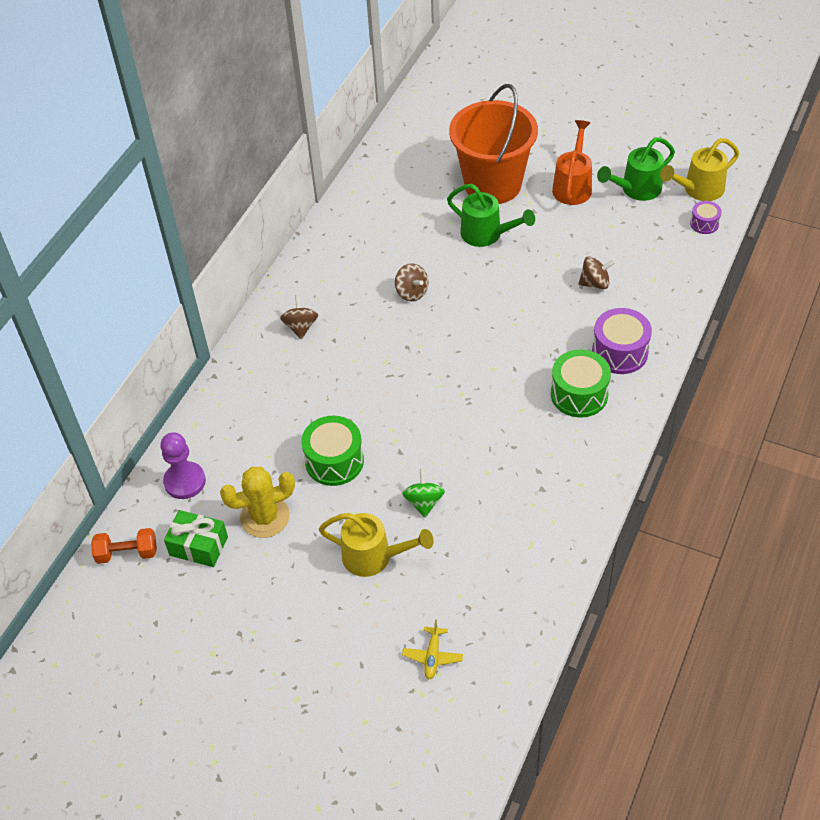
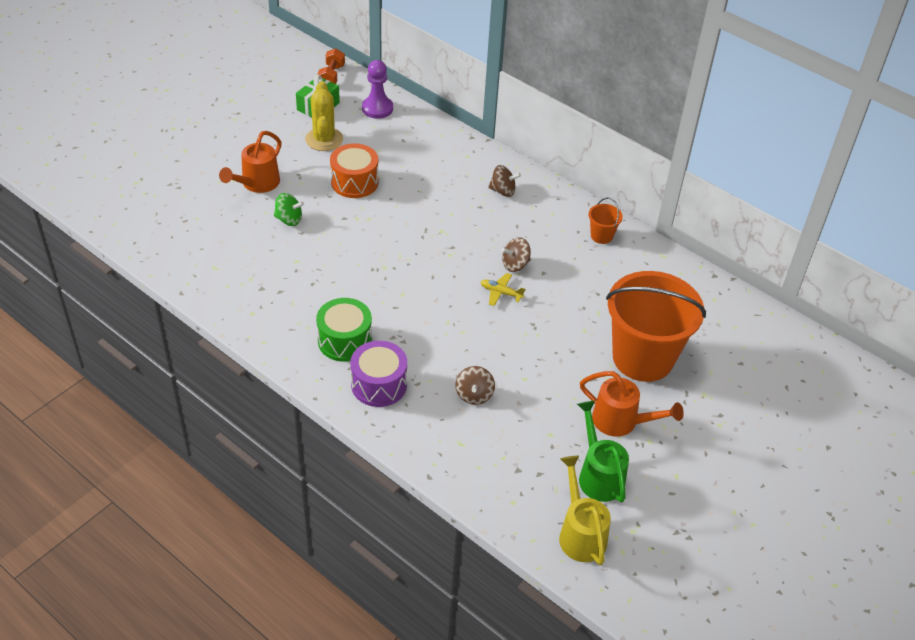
camera: 100 degrees right, 5 degrees down
green drum [301,416,364,486] -> orange drum [330,143,379,198]
yellow watering can [319,513,434,577] -> orange watering can [219,131,281,193]
yellow plane [402,620,463,679] -> yellow plane moved to [481,273,526,306]
green watering can [447,184,535,247] -> none
purple drum [690,201,722,234] -> none
none -> orange bucket [589,198,623,244]

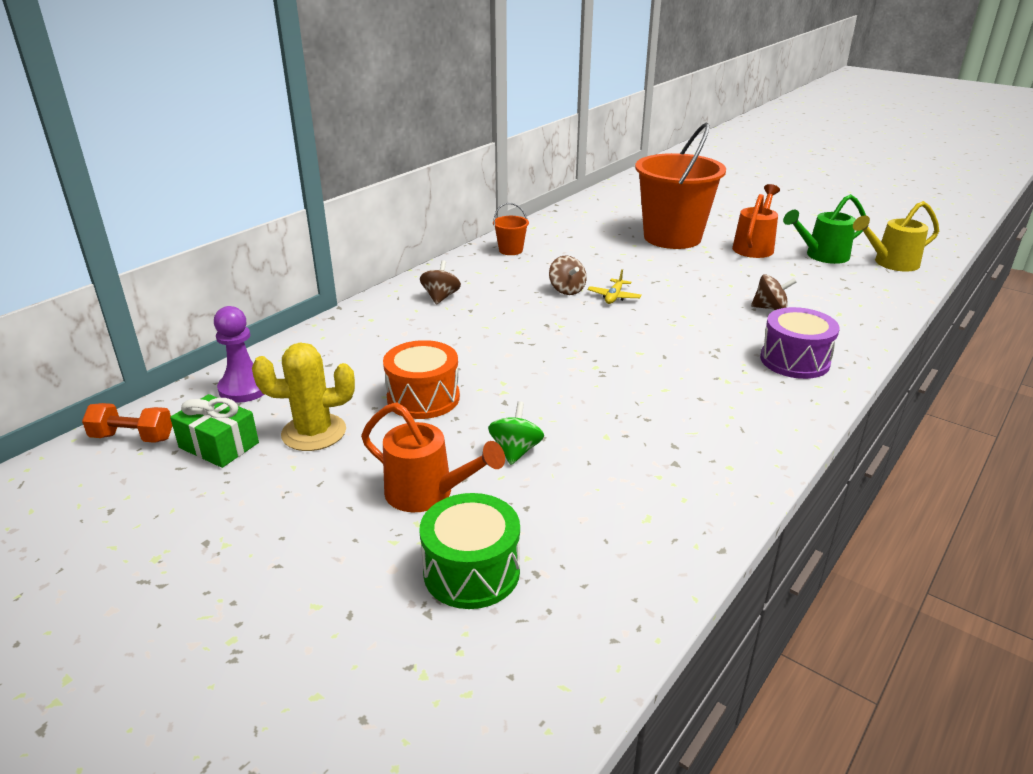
camera: 90 degrees left, 15 degrees down
green drum [316,298,372,362] -> green drum moved to [420,493,520,609]

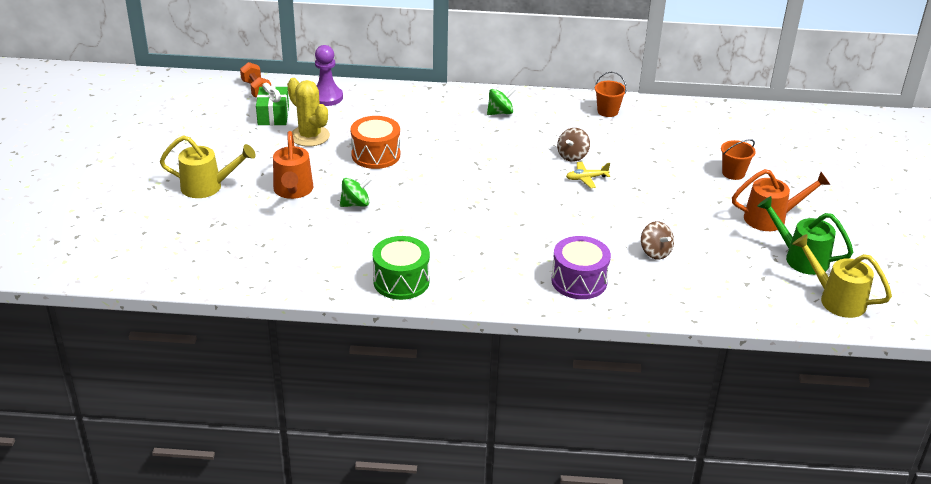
camera: 55 degrees right, 5 degrees up
brown spinning top [420,261,461,305] -> green spinning top [487,88,516,115]
green drum [420,493,520,609] -> green drum moved to [373,236,430,300]
orange bucket [635,123,726,249] -> orange bucket [721,139,756,180], size x0.40
none -> yellow watering can [160,135,256,198]

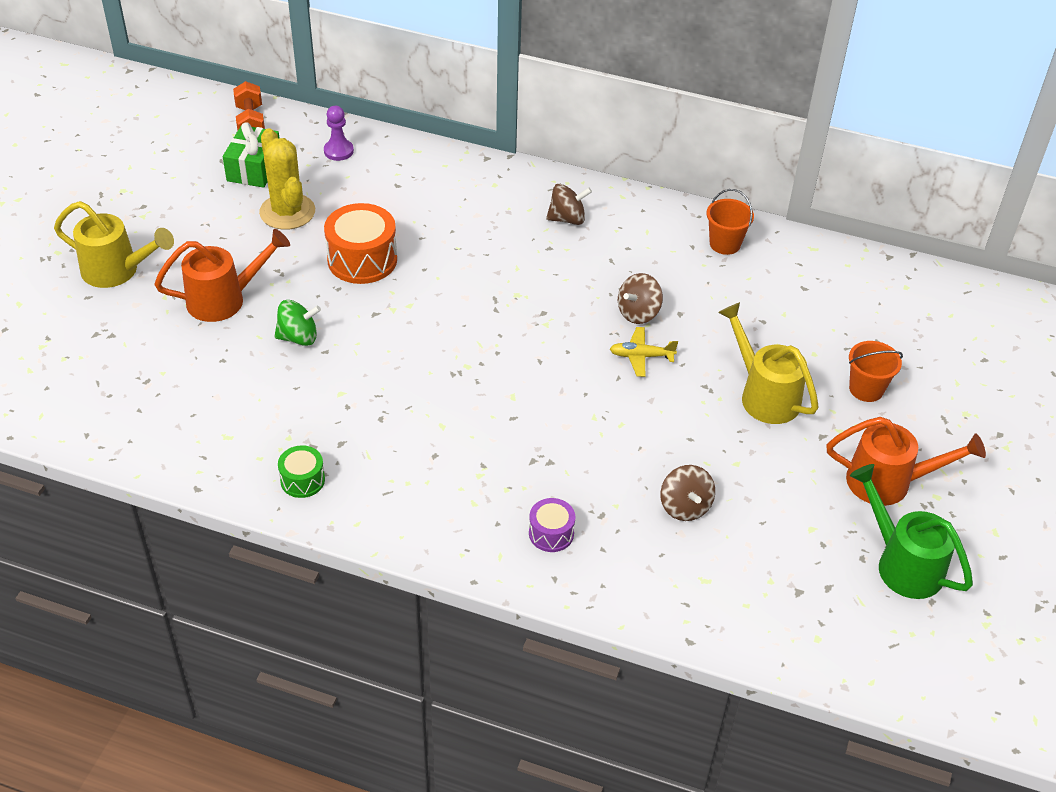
camera: 15 degrees right, 10 degrees up
orange watering can [273,131,314,199] -> orange watering can turned 120 degrees counterclockwise [154,229,290,322]
purple pawn [315,45,343,106] -> purple pawn [324,106,354,161], size x0.65
green drum [373,236,430,300] -> green drum [278,445,325,498], size x0.55
green spinning top [487,88,516,115] -> brown spinning top [546,184,592,225]
purple drum [551,236,611,299] -> purple drum [529,498,575,552], size x0.55
yellow watering can [792,234,892,318] -> yellow watering can moved to [718,302,819,424]

